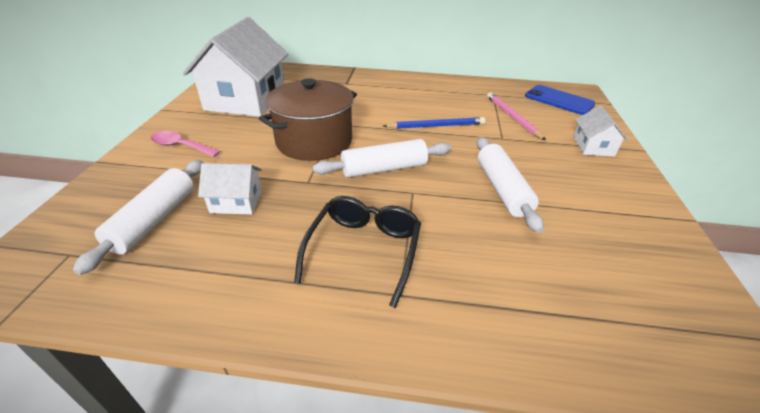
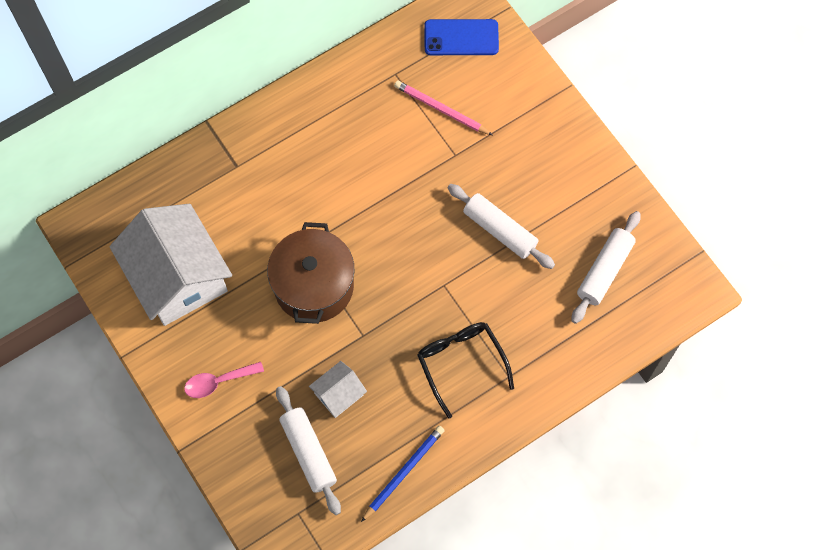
camera: 40 degrees left, 30 degrees up
white rolling pin [313,139,451,178] -> white rolling pin moved to [572,211,641,324]
blue pencil [383,117,485,129] -> blue pencil moved to [361,426,445,522]
white house [573,105,628,157] -> none

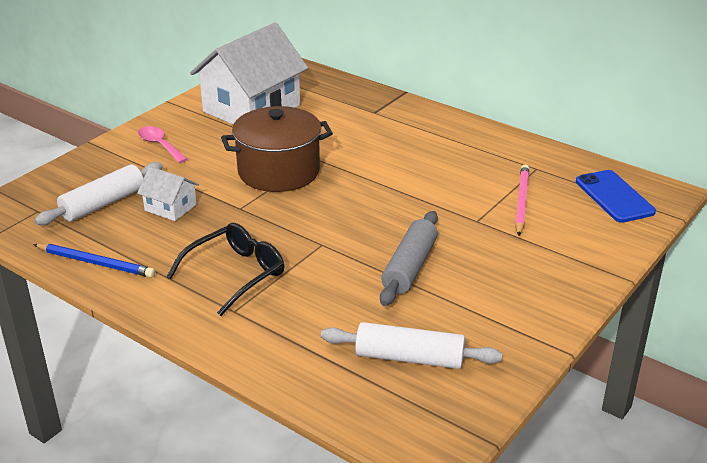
camera: 70 degrees right, 35 degrees down
white rolling pin [447,184,555,269] -> grey rolling pin [380,211,438,306]

